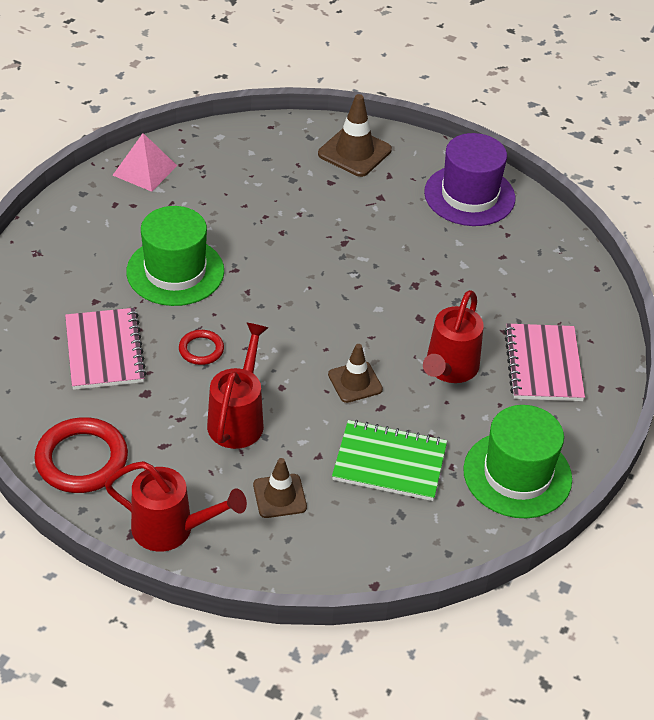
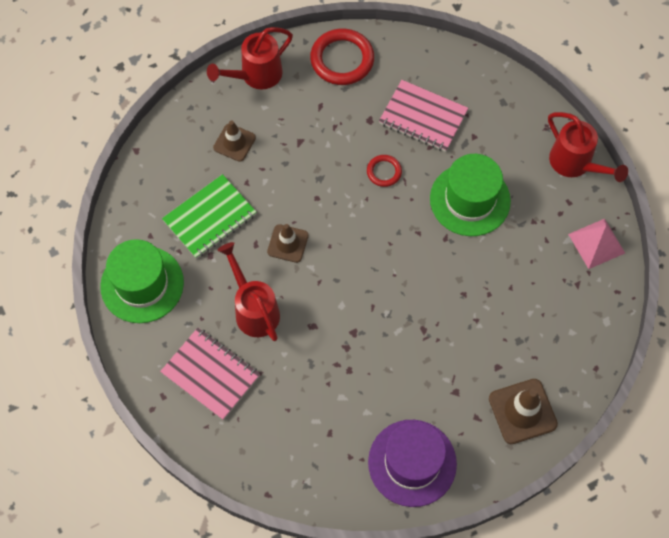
camera: 130 degrees right, 20 degrees up
red watering can [207,323,268,449] -> red watering can moved to [548,112,628,182]

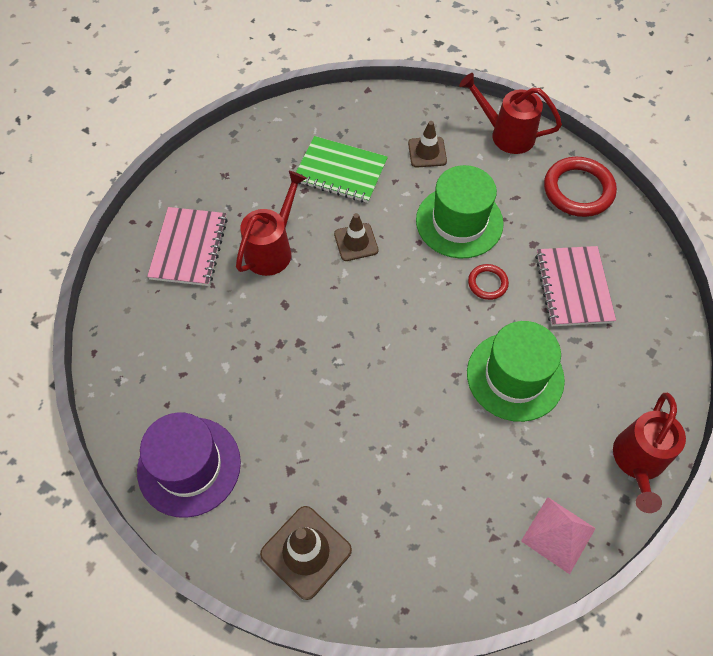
camera: 60 degrees right, 5 degrees down
green hat [100,239,184,323] -> green hat moved to [416,165,504,258]

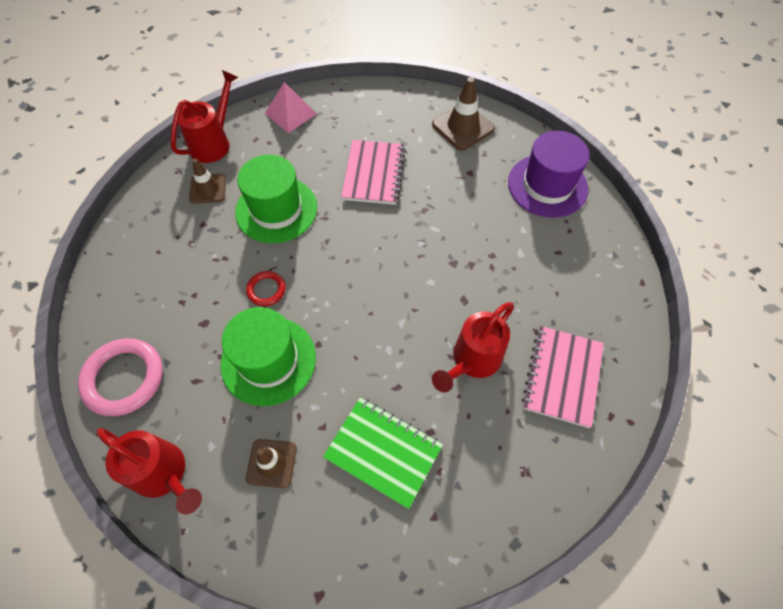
camera: 170 degrees left, 0 degrees up
brown traffic cone [334,213,378,261] -> brown traffic cone moved to [189,158,226,204]
pink notebook [535,246,616,326] -> pink notebook moved to [341,140,406,205]
red ring [544,157,617,217] -> pink ring [78,338,163,416]

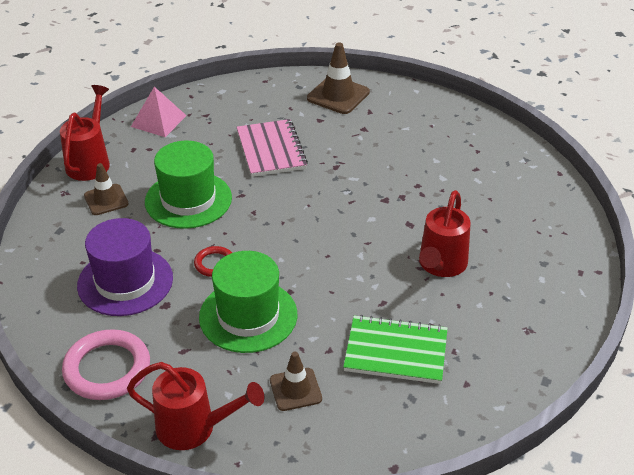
camera: 20 degrees left, 20 degrees down
purple hat [508,131,590,218] -> purple hat moved to [77,218,173,316]
pink notebook [522,326,604,428] -> none

